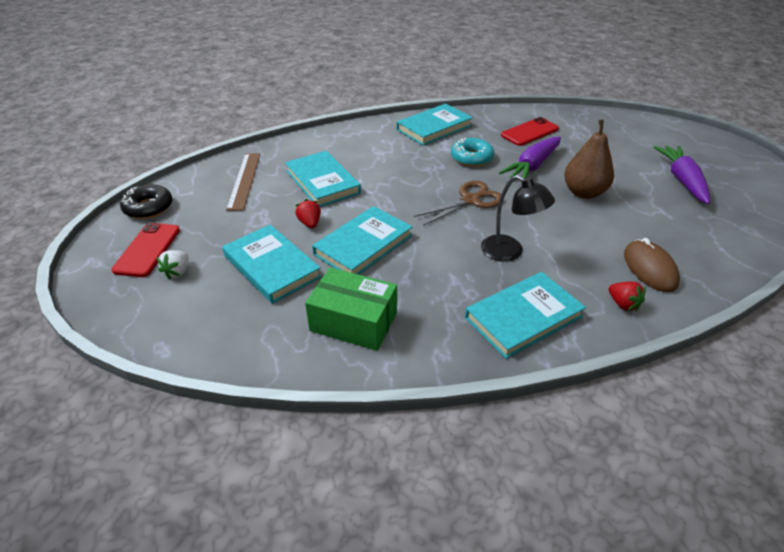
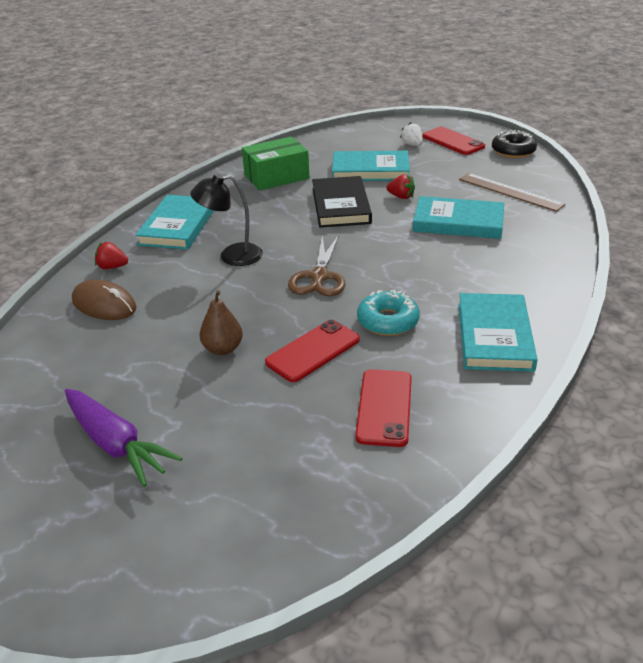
camera: 135 degrees right, 5 degrees down
turquoise book [312,206,412,275] -> black book [312,176,372,228]
purple carrot [499,137,561,178] -> red phone [265,320,360,382]
brown pear [564,120,614,199] -> brown pear [199,290,243,355], size x0.66

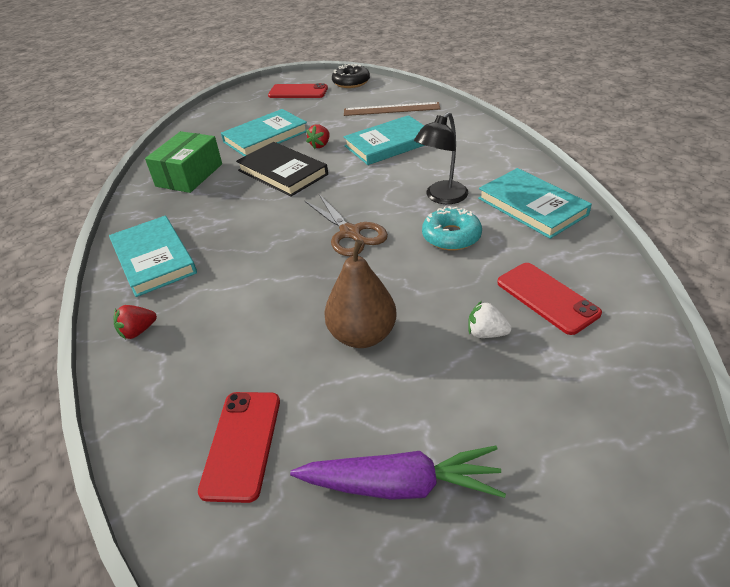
camera: 40 degrees left, 5 degrees up
brown mouse [72,279,137,320] -> none
black lamp [190,173,263,266] -> black lamp moved to [414,112,468,204]
brown pear [199,290,243,355] -> brown pear [324,240,397,348], size x1.51
red phone [265,320,360,382] -> red phone moved to [198,392,280,503]
red strawberry [387,174,415,199] -> red strawberry turned 135 degrees clockwise [306,124,330,149]
white strawberry [400,122,423,146] -> white strawberry moved to [468,301,512,338]

